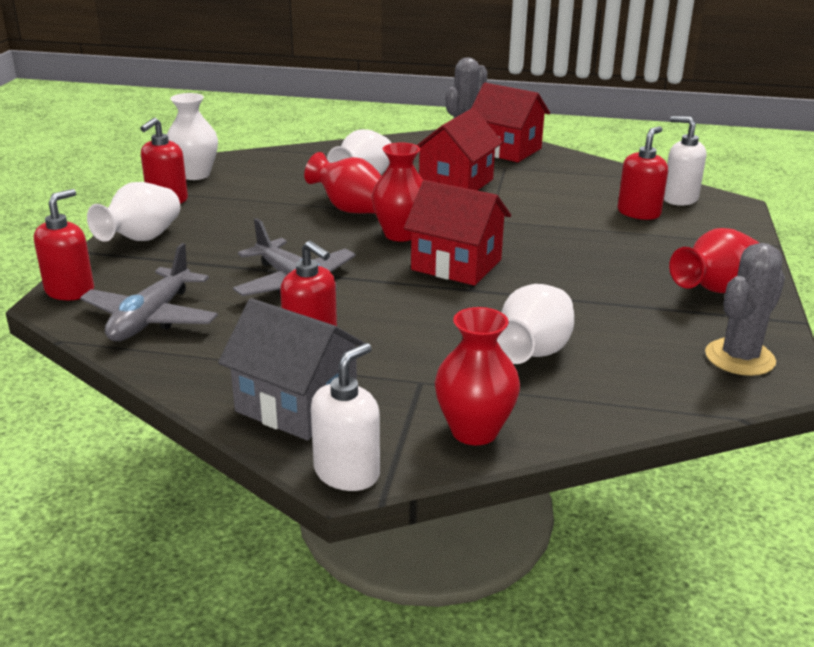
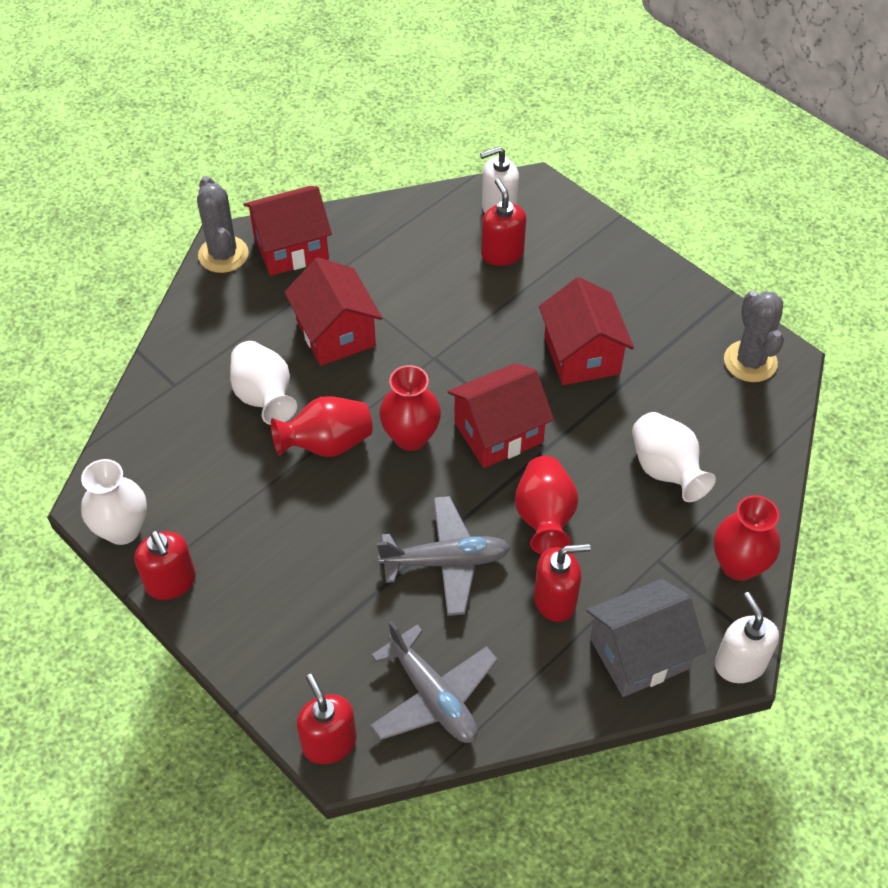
camera: 55 degrees left, 25 degrees up
white vase [87,182,180,242] -> none
red vase [669,228,759,293] -> red vase moved to [515,456,579,554]
none -> red house [539,277,634,385]

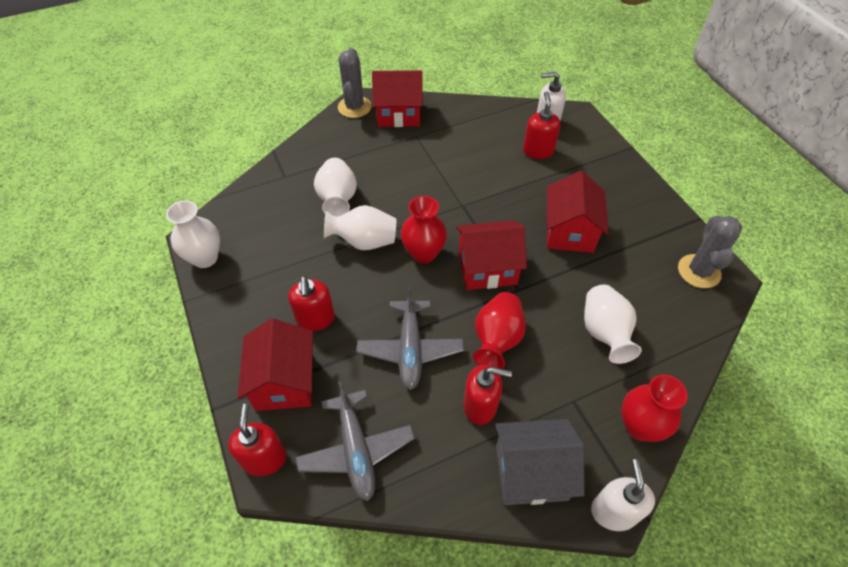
camera: 20 degrees right, 0 degrees up
red soap dispenser [135,530,196,600] -> red soap dispenser moved to [288,276,335,331]
red vase [271,396,372,457] -> white vase [324,205,396,250]
red house [284,257,382,366] -> red house moved to [238,318,313,411]
grey plane [377,496,511,616] -> grey plane turned 75 degrees clockwise [357,286,464,390]

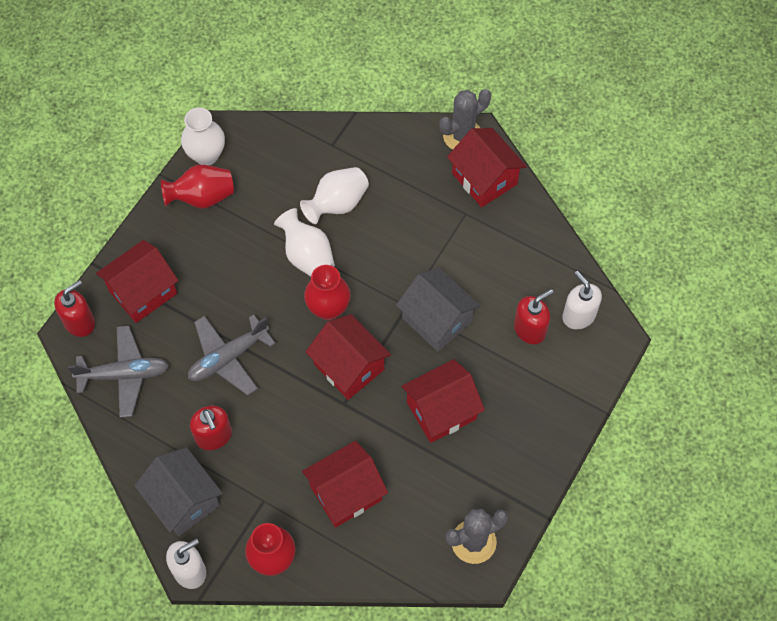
camera: 55 degrees right, 10 degrees up
red soap dispenser [288,276,335,331] -> none
grey plane [296,381,415,501] -> grey plane turned 135 degrees counterclockwise [68,326,169,418]
red vase [473,292,526,369] -> red vase moved to [161,165,234,209]
white vase [584,284,642,364] -> red house [302,441,388,528]
none -> grey house [396,268,480,352]

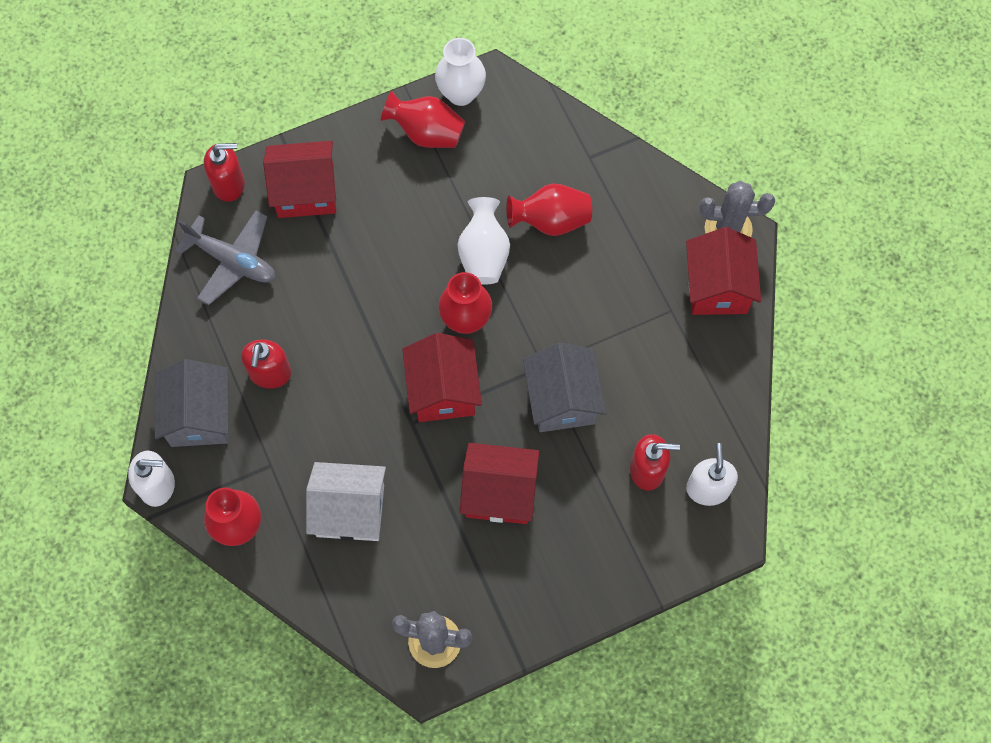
camera: 35 degrees right, 5 degrees up
grey plane [188,314,276,395] -> none
white vase [300,167,369,224] -> red vase [506,183,592,236]
red house [302,441,388,528] -> white house [306,462,386,541]

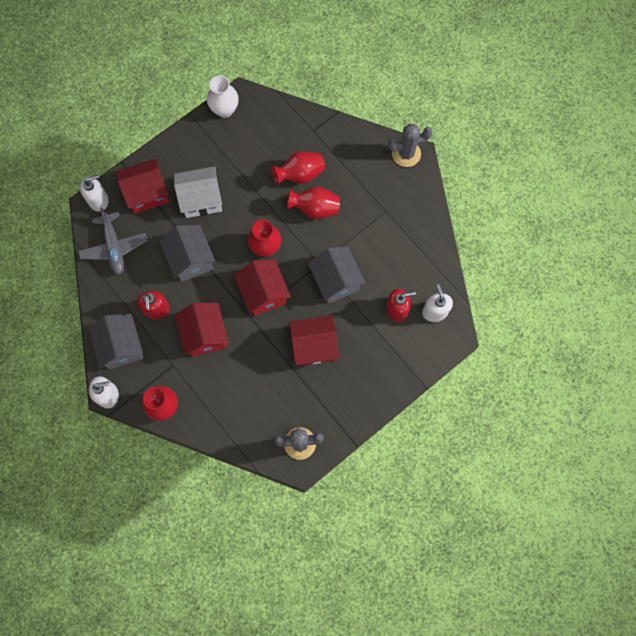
camera: 15 degrees left, 5 degrees up
grey plane [175,210,275,305] -> grey plane turned 60 degrees clockwise [78,207,148,274]
red soap dispenser [204,143,245,202] -> white soap dispenser [80,175,109,211]
white house [306,462,386,541] -> white house moved to [174,166,222,218]
red vase [381,91,465,148] -> red vase moved to [287,186,340,219]
white vase [457,197,510,285] -> none
red house [686,227,761,315] -> red house moved to [175,302,229,357]
none -> grey house [159,225,215,282]

